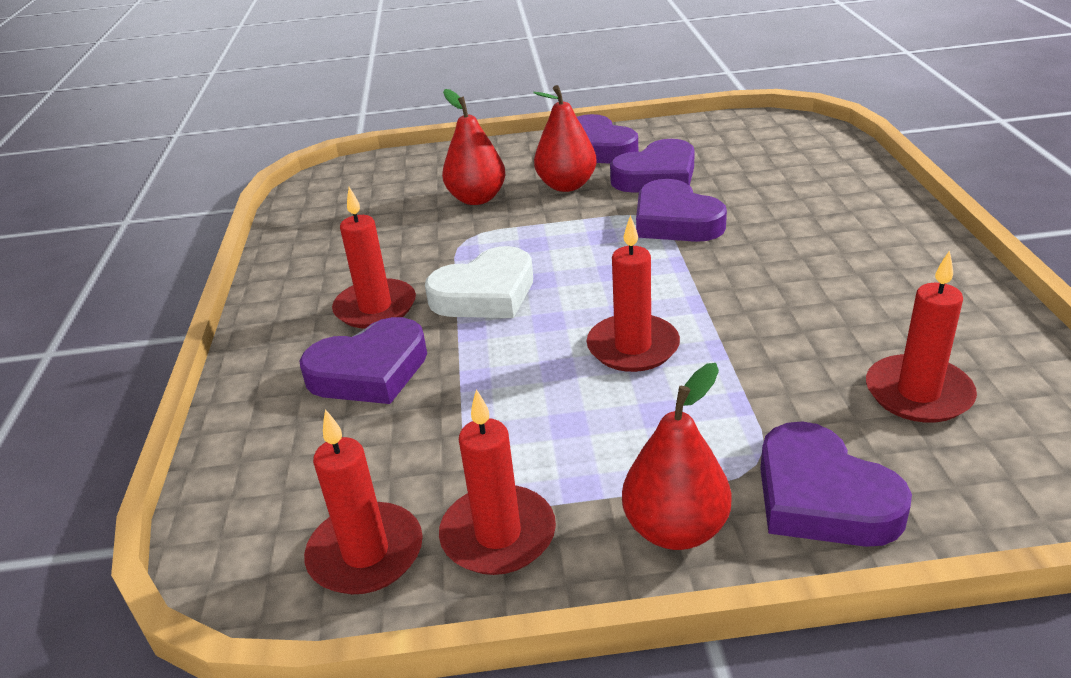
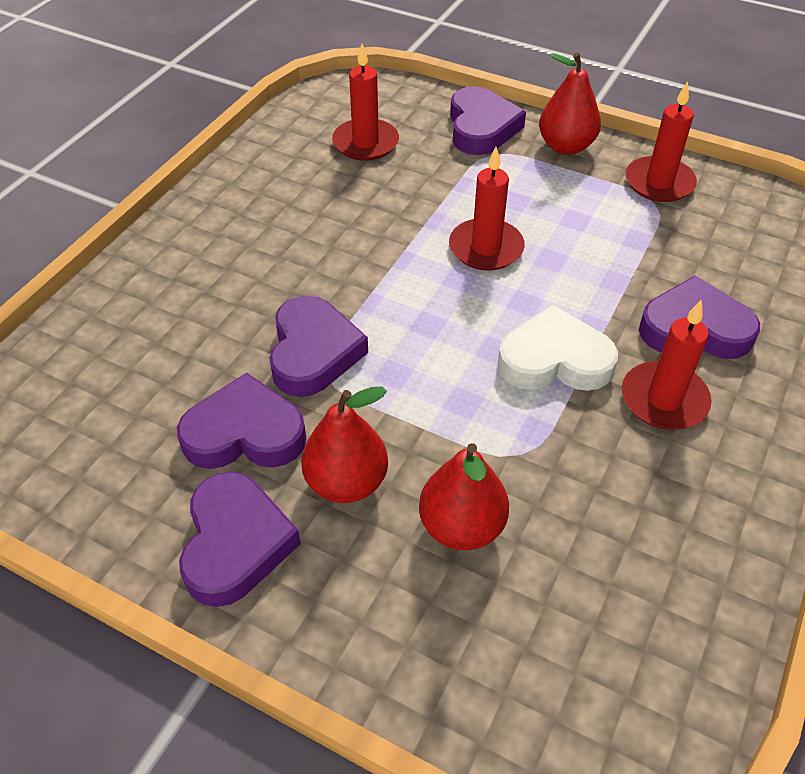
camera: 150 degrees left, 15 degrees up
red candle [304,409,423,594] -> none

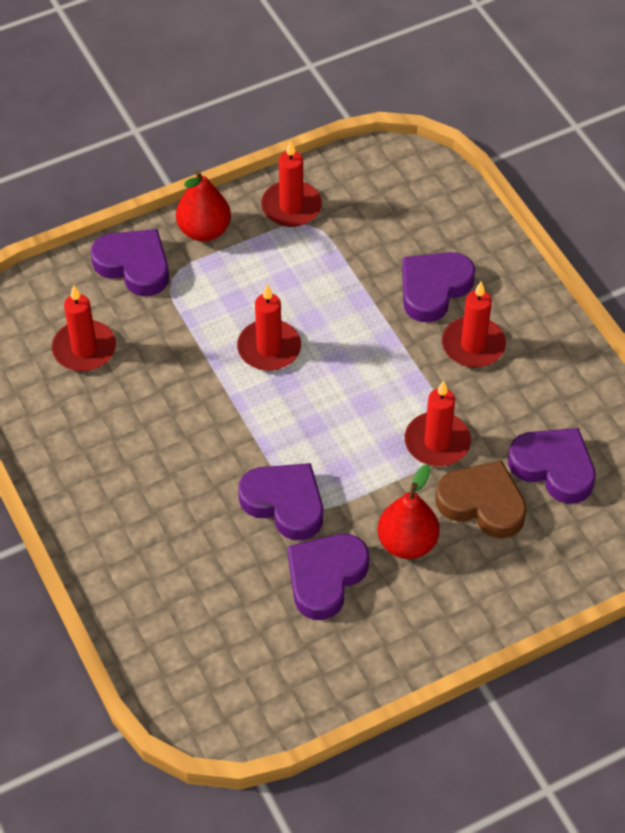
camera: 55 degrees left, 5 degrees up
purple heart [179,472,301,607] -> purple heart moved to [508,428,596,504]
red pear [419,443,509,550] -> brown heart [435,460,527,539]
white heart [497,305,618,391] -> none
none -> red candle [405,380,471,466]

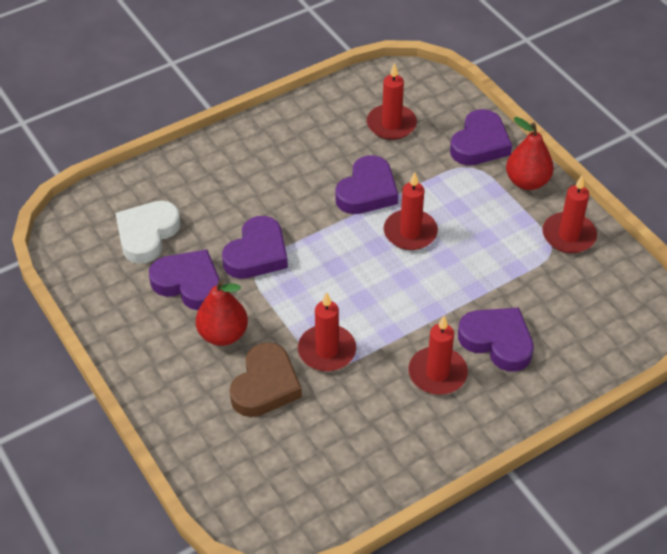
camera: 85 degrees right, 5 degrees down
purple heart [508,428,596,504] -> purple heart moved to [335,155,398,214]
none -> white heart [116,201,181,264]

